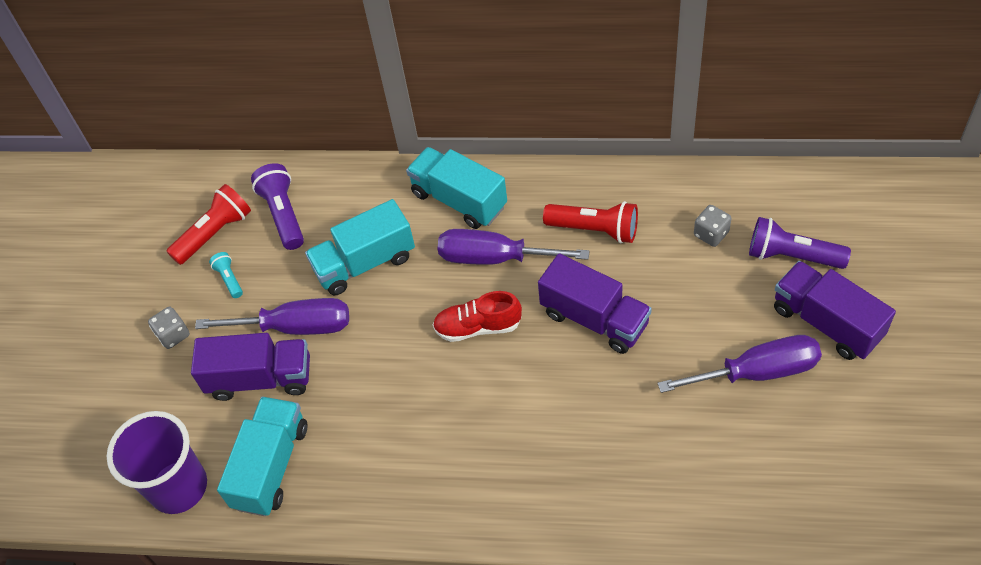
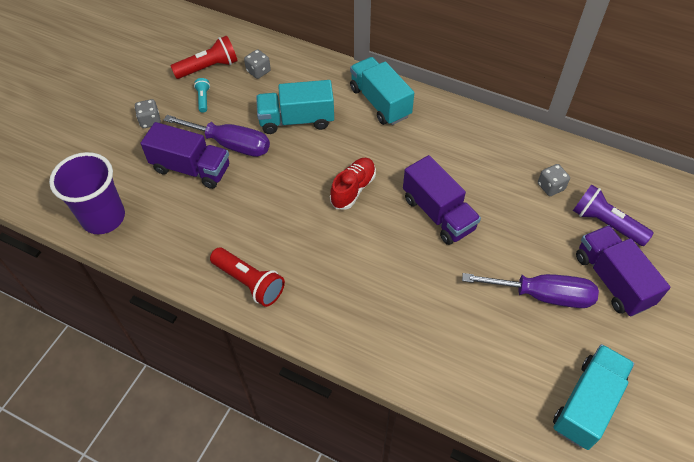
camera: 15 degrees right, 0 degrees up
turquoise truck [217,396,307,516] -> turquoise truck moved to [553,344,634,450]
purple flashlight [251,163,304,250] -> grey dice [244,49,271,79]
red shoe [433,291,522,342] -> red shoe turned 105 degrees clockwise [330,158,376,210]
purple screwdriver [437,229,589,265] -> none
red flashlight [543,201,638,243] -> red flashlight moved to [210,248,285,307]

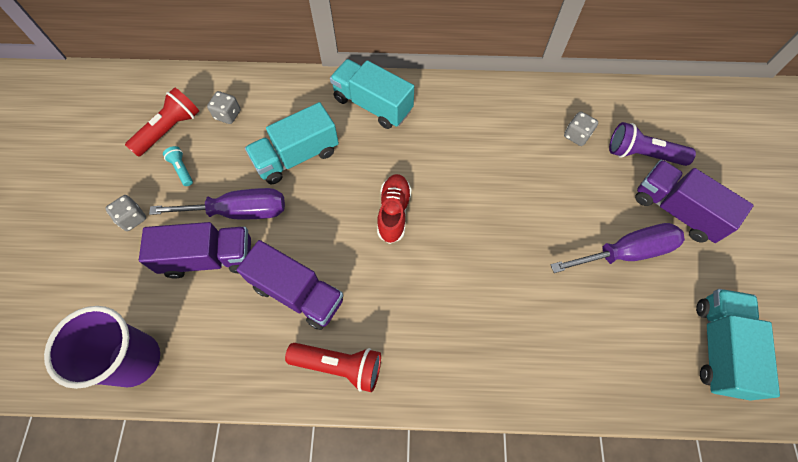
camera: 25 degrees left, 10 degrees up
purple truck [403,155,481,245] -> purple truck moved to [236,240,343,330]

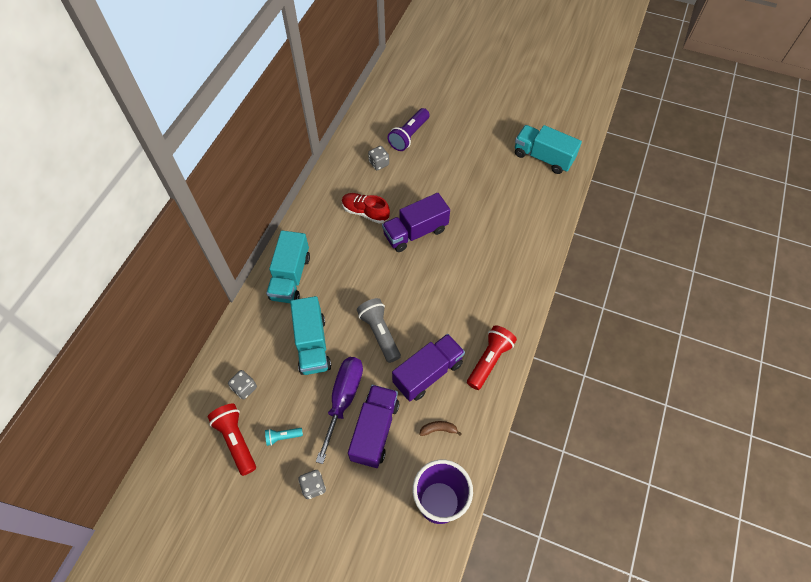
camera: 70 degrees left, 5 degrees down
turquoise truck [330,59,414,129] -> turquoise truck turned 45 degrees counterclockwise [266,230,310,303]
red shoe [377,174,411,244] -> red shoe moved to [342,193,390,224]
purple screwdriver [551,223,685,273] -> none
purple truck [635,160,754,243] -> purple truck moved to [382,193,450,252]
none -> grey flashlight [357,298,401,363]
none -> brown banana [419,421,462,436]

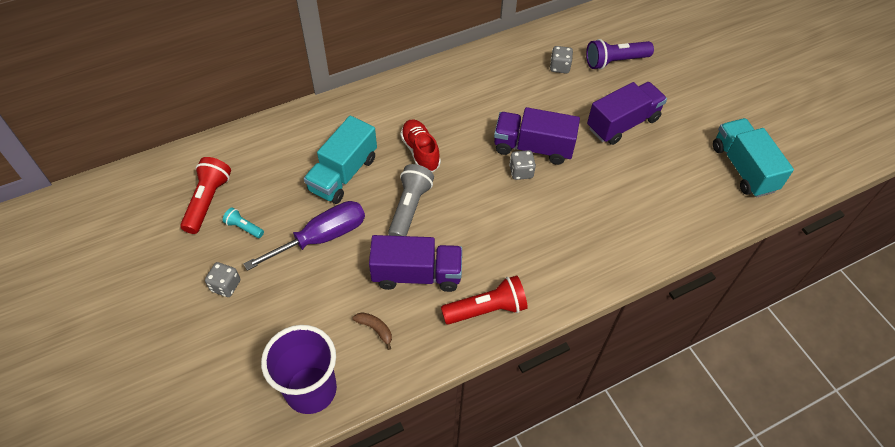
camera: 40 degrees right, 5 degrees down
grey dice [228,370,257,399] -> grey dice moved to [509,150,536,180]
turquoise truck [266,230,310,303] -> none
red shoe [342,193,390,224] -> red shoe moved to [400,119,441,172]
purple truck [348,385,400,468] -> purple truck moved to [587,82,667,145]

